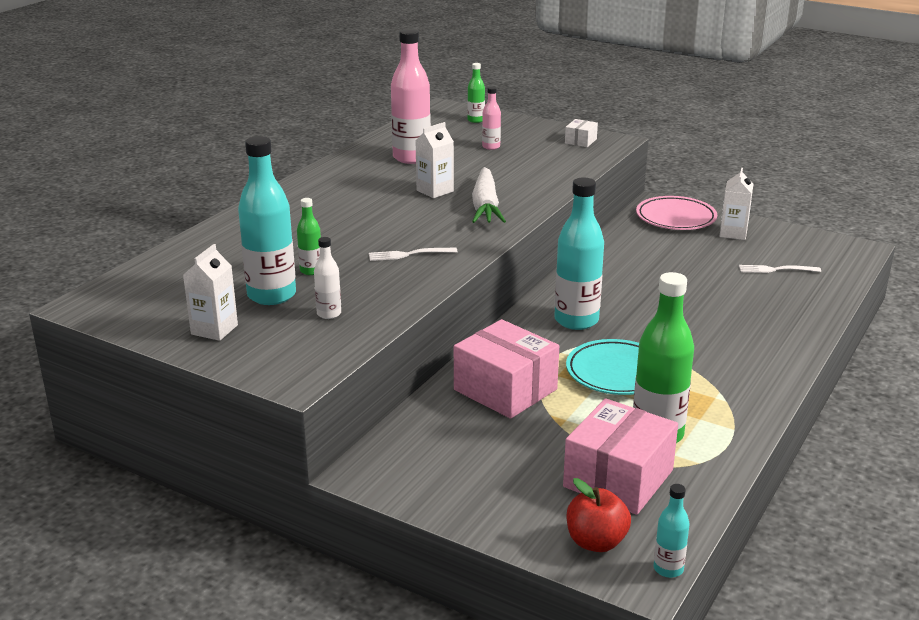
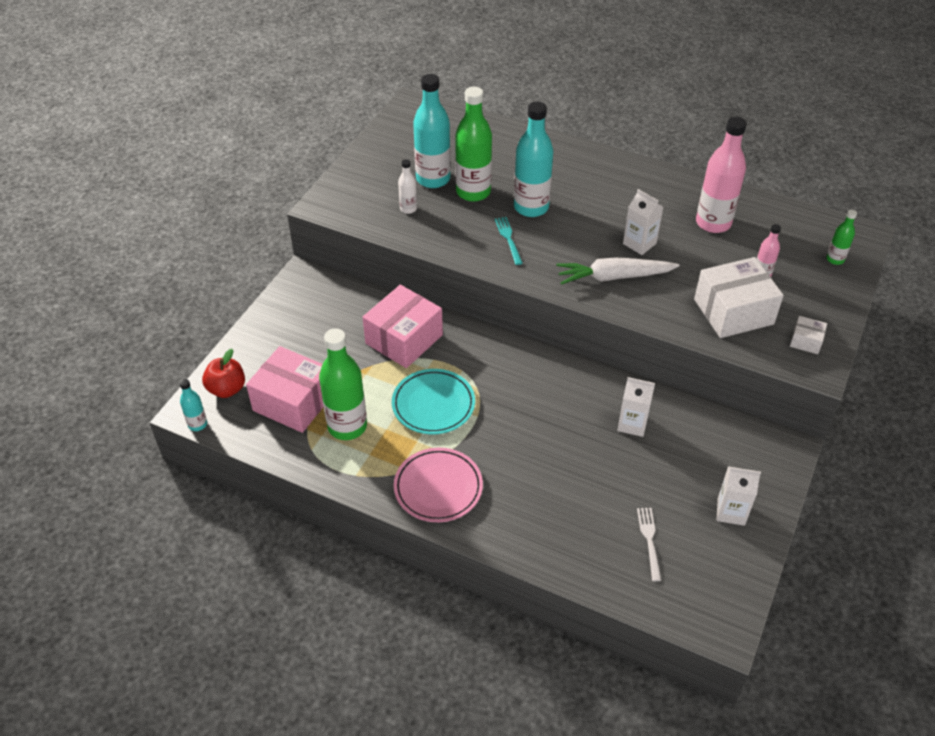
camera: 85 degrees right, 20 degrees up
white carton [183,244,238,341] -> white carton moved to [617,377,655,437]
green bottle [297,198,321,275] -> green bottle [455,87,492,202], size x2.04
white fork [369,248,457,261] -> turquoise fork [495,217,523,265]
turquoise bottle [554,177,604,330] -> turquoise bottle moved to [514,102,553,217]
pink plate [636,196,717,230] -> pink plate moved to [394,448,483,522]
none -> white box [694,257,784,338]

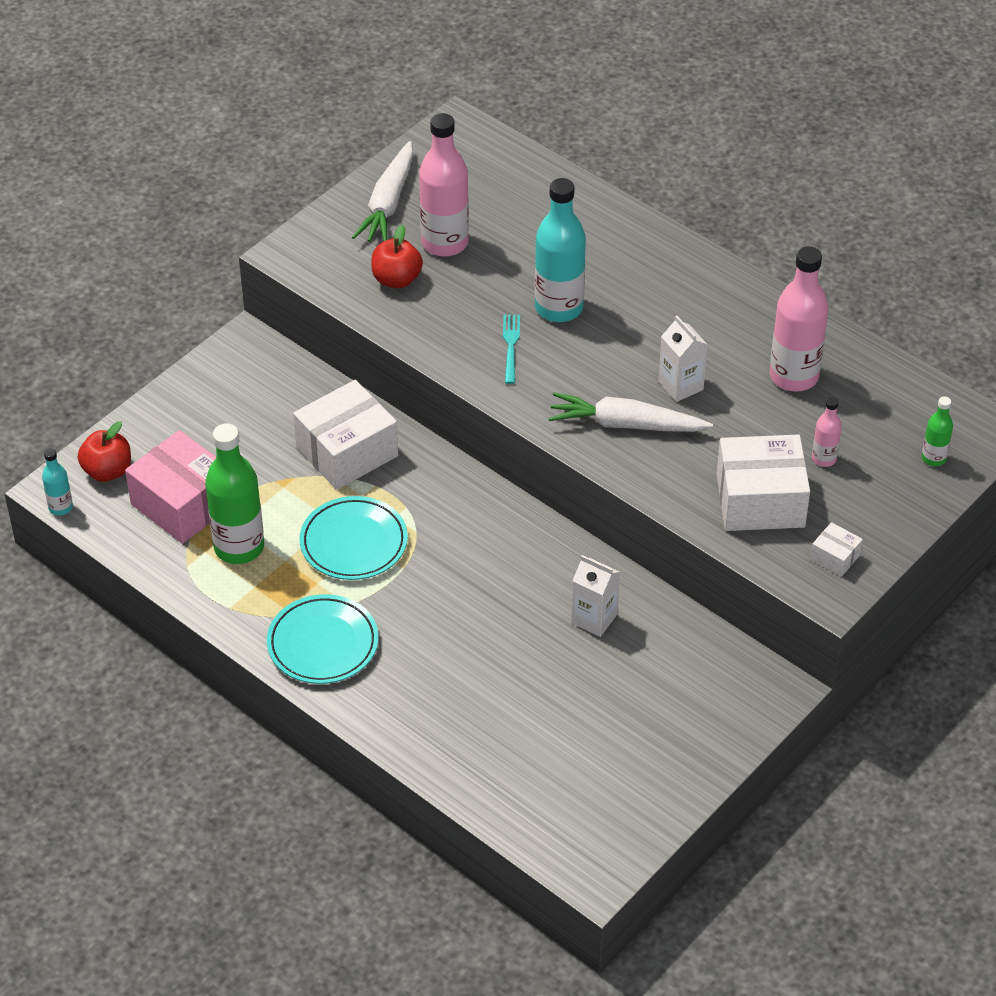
camera: 15 degrees right, 0 degrees up
pink box [362,285,443,368] -> white box [293,380,398,490]
pink plate [394,448,483,522] -> turquoise plate [267,594,378,684]
white bottle [398,159,417,214] -> red apple [371,225,423,288]
turquoise bottle [413,74,451,188] -> pink bottle [419,113,469,257]
green bottle [455,87,492,202] -> none
white fork [637,508,661,581] -> none
white carton [717,466,761,526] -> none
none -> white carrot [352,141,413,242]

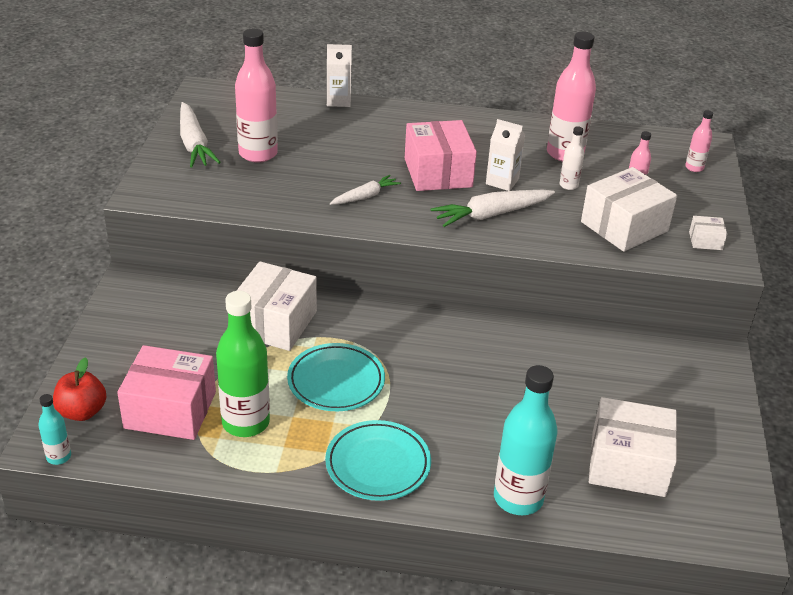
camera: 35 degrees left, 10 degrees down
red apple [371,225,423,288] -> none
turquoise fork [503,314,520,384] -> white carrot [330,175,401,205]
turquoise bottle [535,178,586,322] -> turquoise bottle moved to [494,365,558,515]
white carton [571,555,620,637] -> white carton moved to [327,44,352,107]
green bottle [922,396,953,466] -> pink bottle [685,110,713,172]
none -> pink box [405,120,477,191]
none -> white bottle [559,126,584,190]
none -> white box [589,397,677,497]

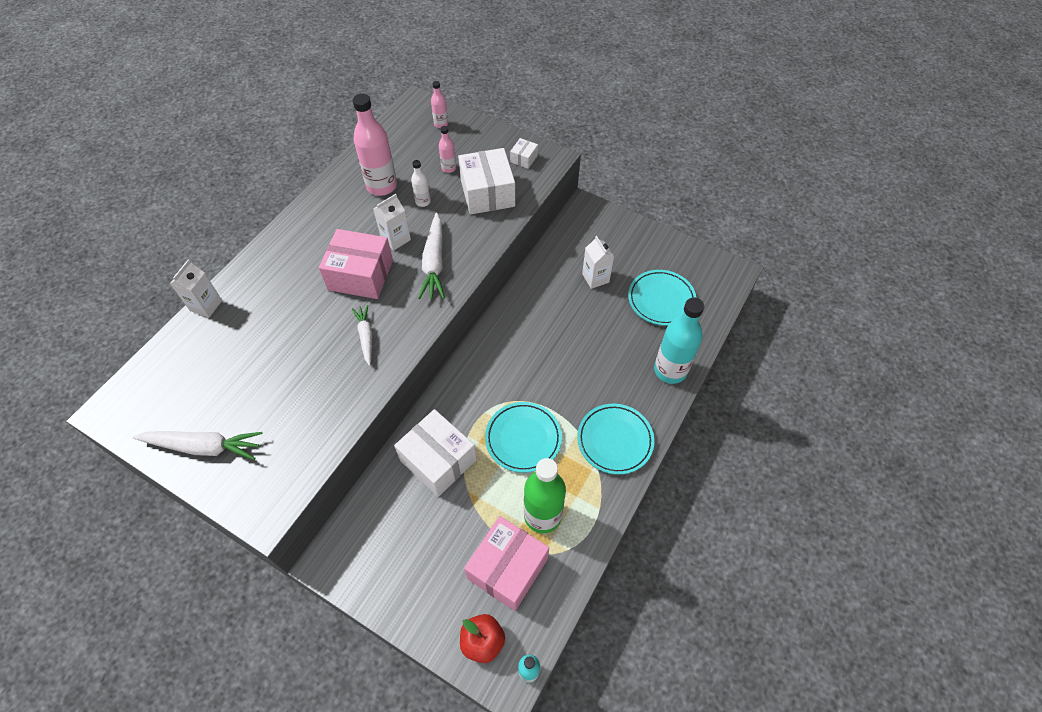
camera: 65 degrees left, 20 degrees up
pink bottle [235,29,278,162] -> none
white box [589,397,677,497] -> turquoise plate [628,270,697,326]
none -> white carton [582,236,614,289]

